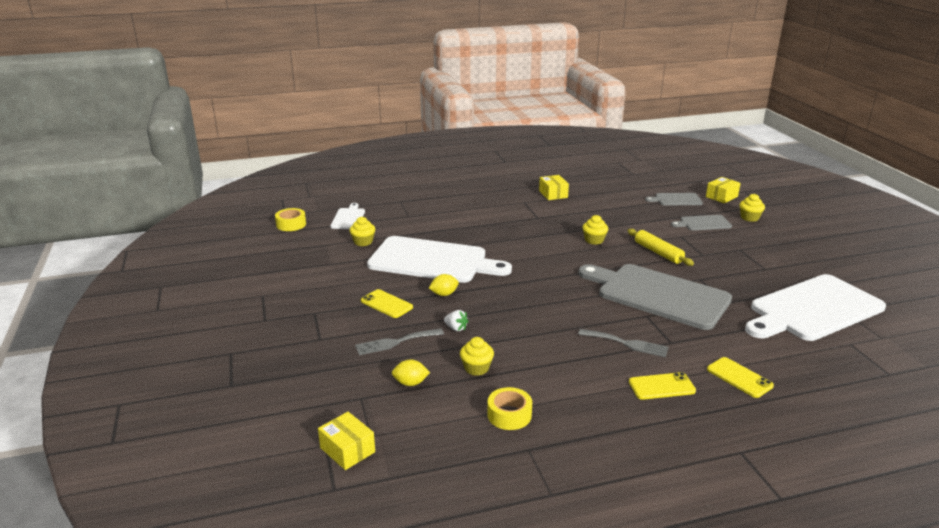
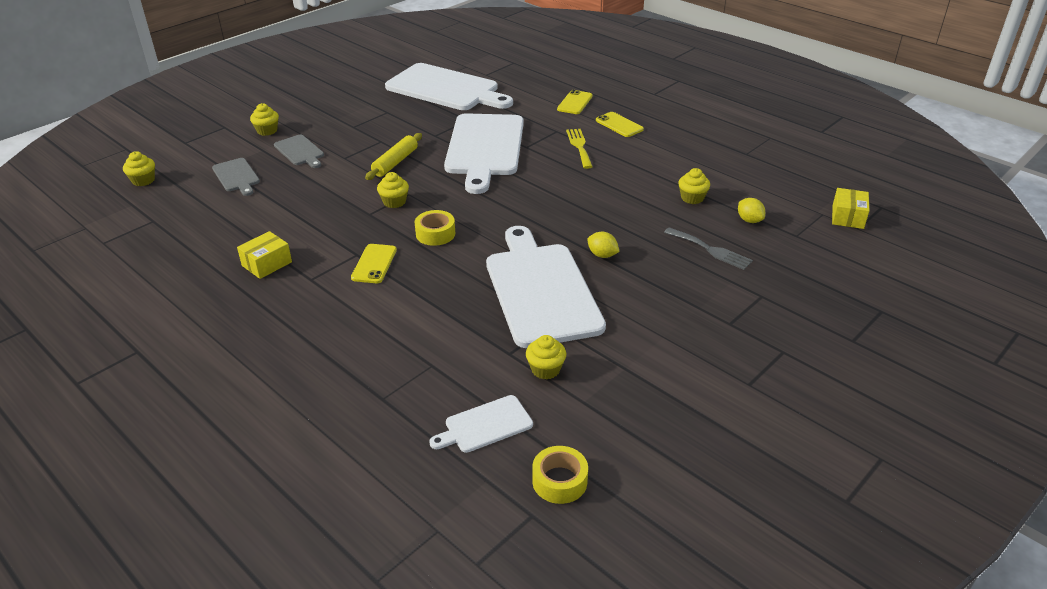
camera: 120 degrees left, 10 degrees up
yellow phone [361,289,413,318] -> yellow phone moved to [351,244,397,283]
white strawberry [444,310,469,331] -> none
yellow tape [487,387,532,430] -> yellow tape moved to [415,210,455,246]
grey cutting board [578,264,732,330] -> white cutting board [444,113,524,194]
grey fork [578,329,669,357] -> yellow fork [566,129,593,169]
yellow box [706,177,741,203] -> none
none -> yellow cupcake [123,151,155,186]

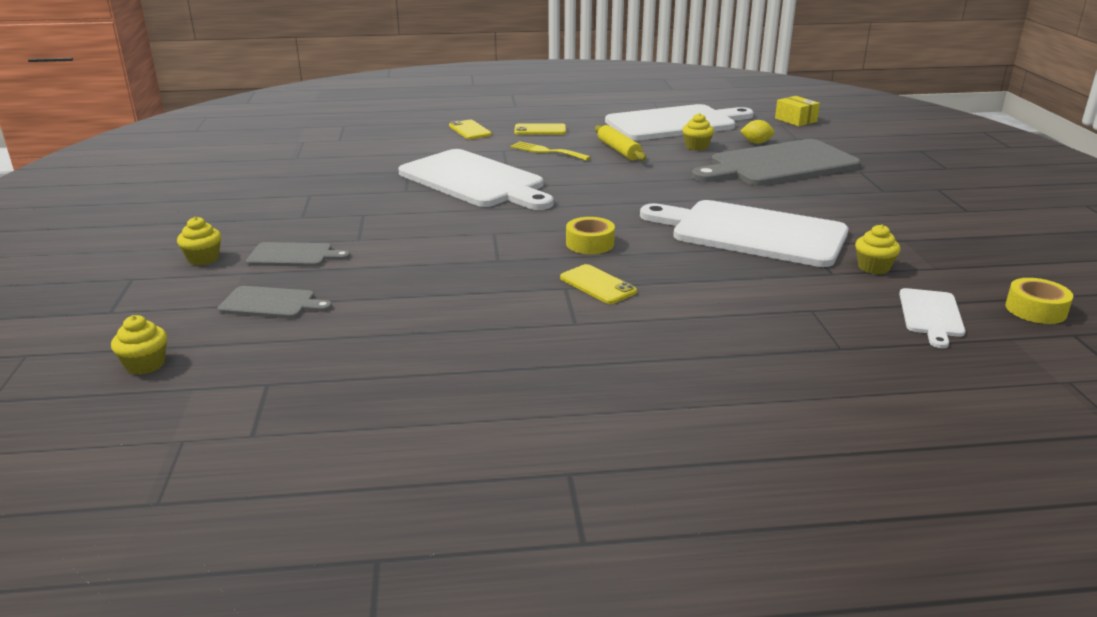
camera: 50 degrees left, 10 degrees down
yellow box [237,231,292,279] -> none
yellow rolling pin [365,133,422,180] -> yellow rolling pin moved to [595,125,646,161]
yellow cupcake [377,172,409,208] -> none
white cutting board [385,63,513,110] -> white cutting board moved to [605,104,754,140]
yellow lemon [587,232,620,258] -> none
grey fork [664,227,753,270] -> grey cutting board [692,139,861,186]

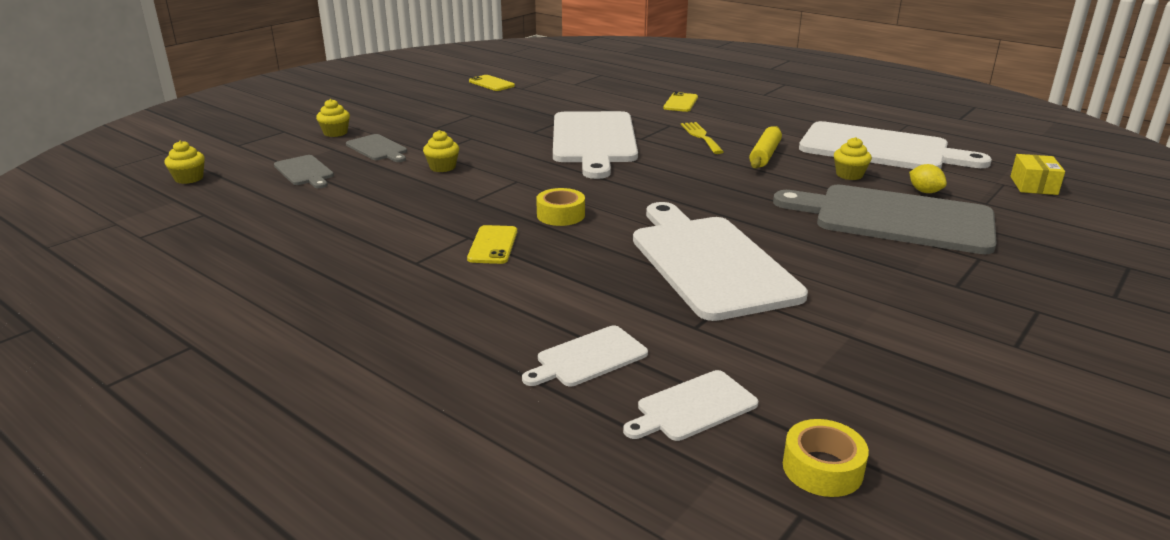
camera: 45 degrees right, 0 degrees up
yellow phone [514,123,566,135] -> yellow phone moved to [469,75,515,91]
yellow cupcake [855,224,900,274] -> yellow cupcake moved to [423,130,459,172]
none -> white cutting board [522,326,648,386]

